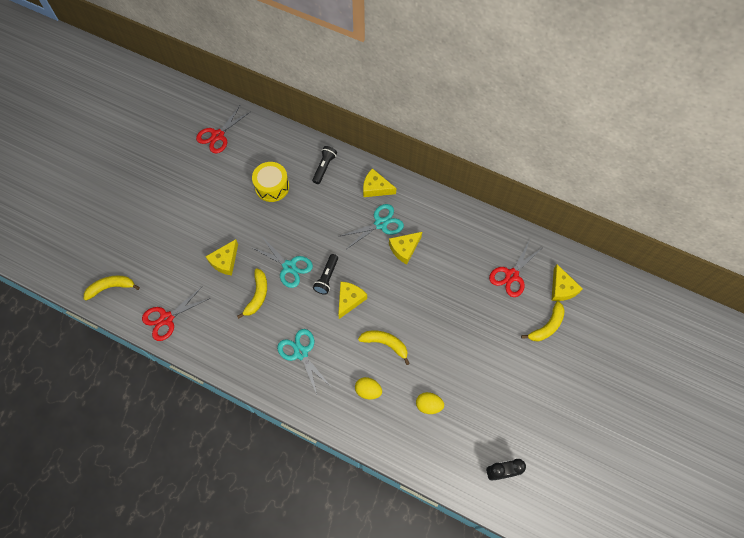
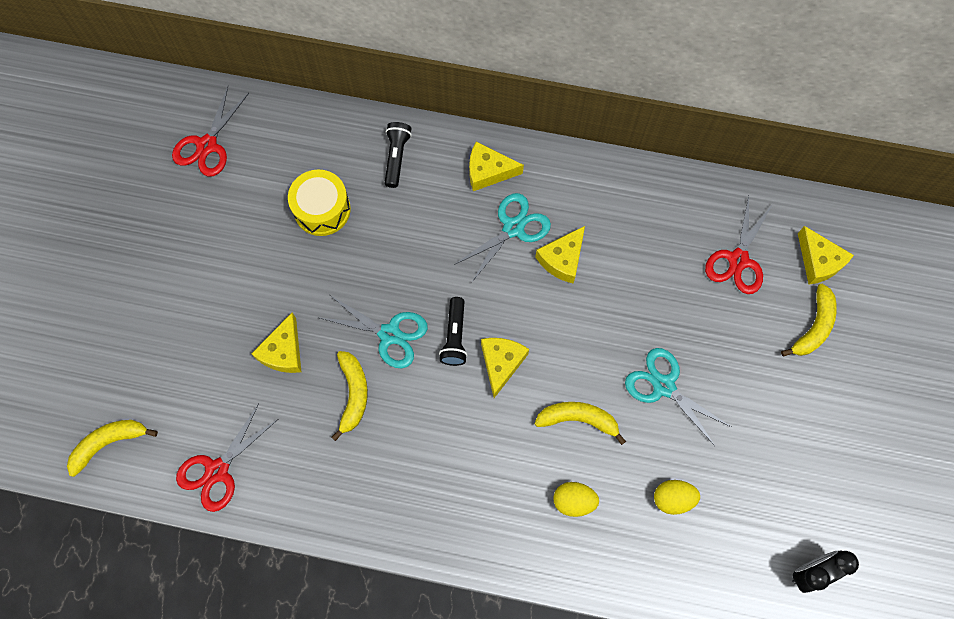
camera: 15 degrees left, 5 degrees up
turquoise scissors [277,329,331,395] -> turquoise scissors moved to [625,348,731,446]

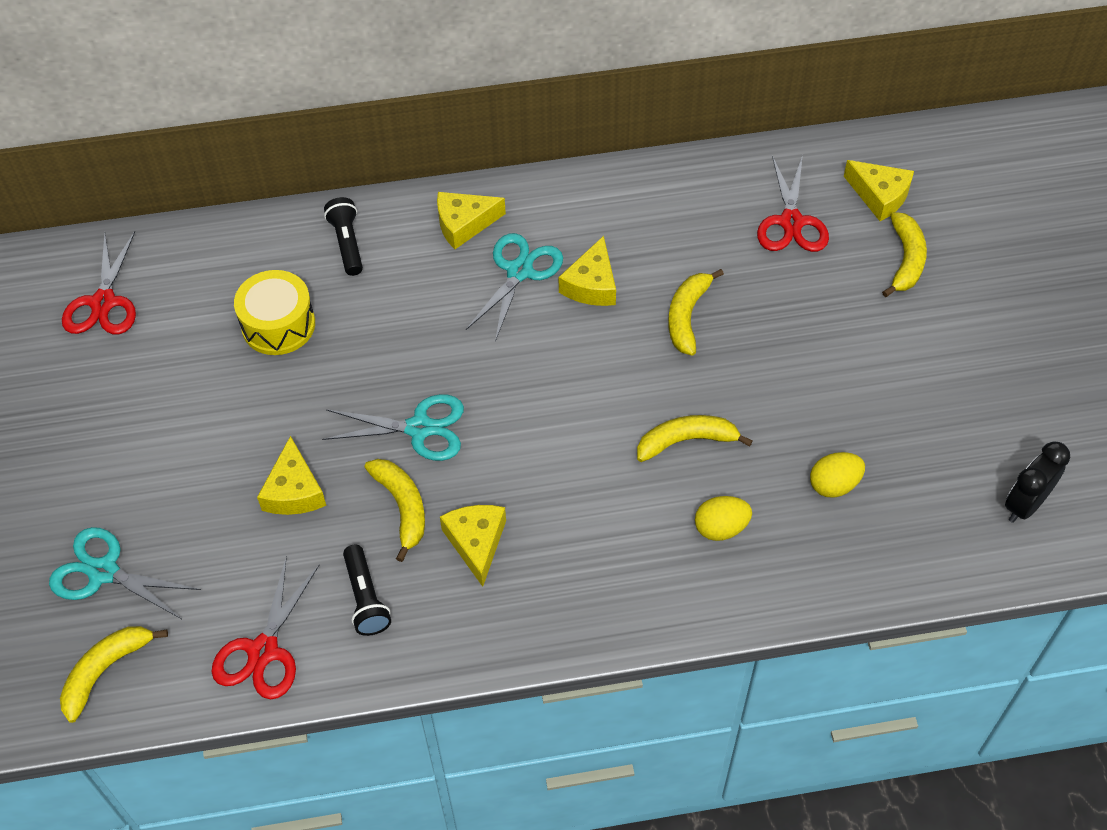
camera: 20 degrees left, 15 degrees down
black flashlight [439,297,467,366] -> black flashlight moved to [343,545,391,636]
yellow cheese [481,338,529,398] -> yellow cheese moved to [440,505,506,587]
turquoise scissors [625,348,731,446] -> turquoise scissors moved to [49,527,201,619]
none -> yellow banana [668,269,724,355]

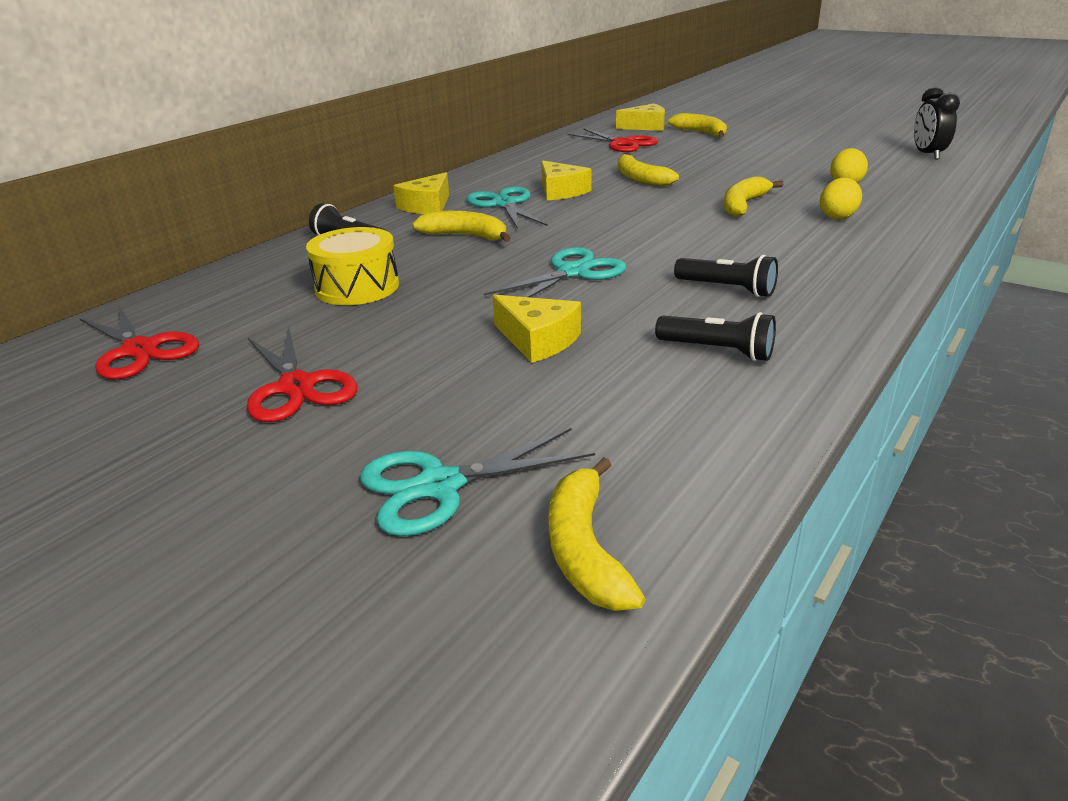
camera: 45 degrees left, 25 degrees down
red scissors [212,556,319,699] -> red scissors moved to [247,327,357,422]
yellow banana [364,459,425,562] -> yellow banana moved to [412,211,511,242]
yellow cheese [440,505,506,587] -> black flashlight [674,255,778,297]

